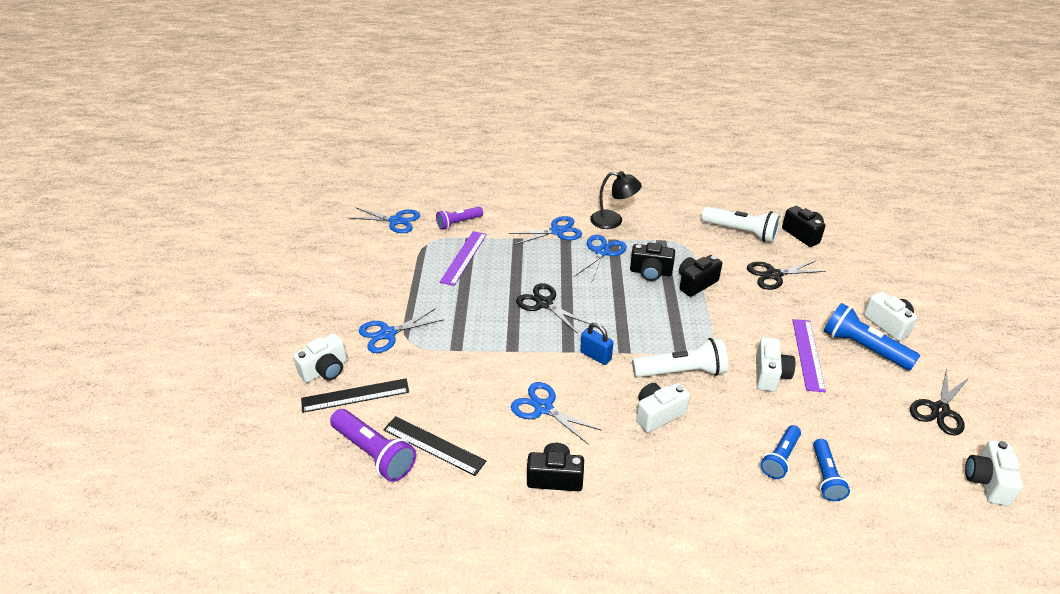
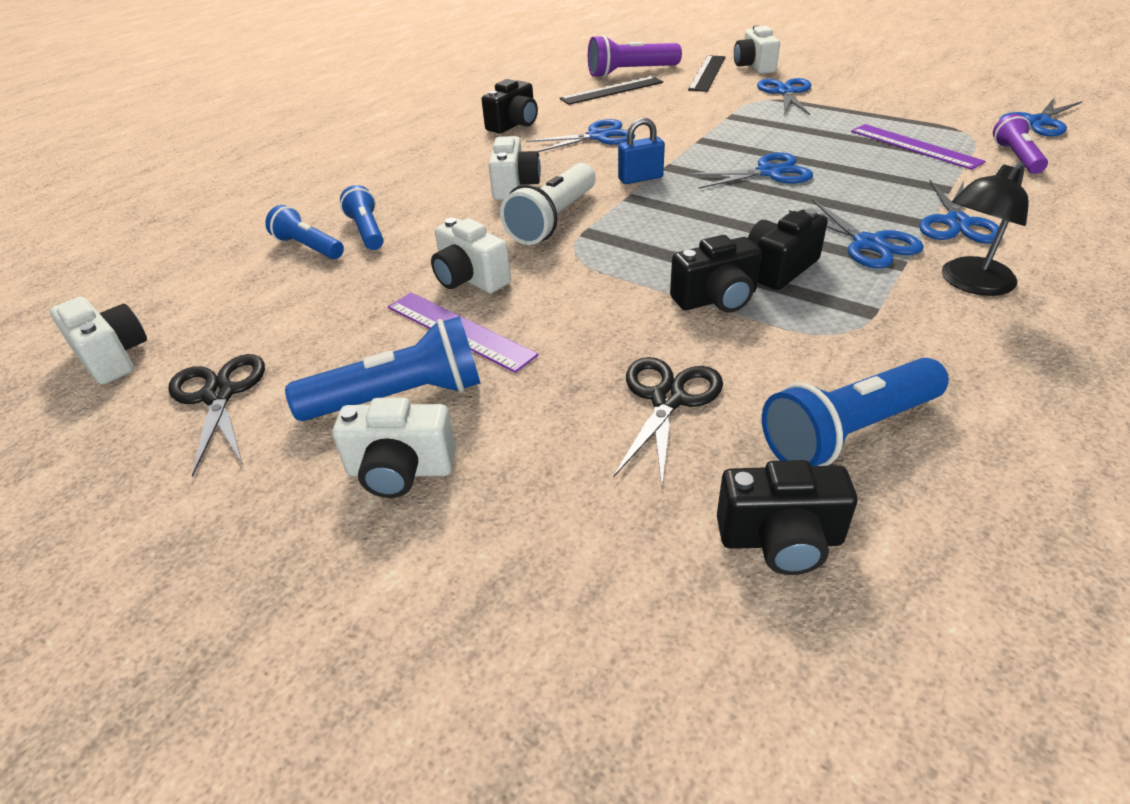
camera: 125 degrees right, 0 degrees up
black scissors [516,283,591,334] -> blue scissors [688,152,813,189]
black camera [679,255,722,297] -> black camera turned 75 degrees clockwise [670,235,762,313]
white flashlight [702,206,780,243] -> blue flashlight [762,358,949,466]

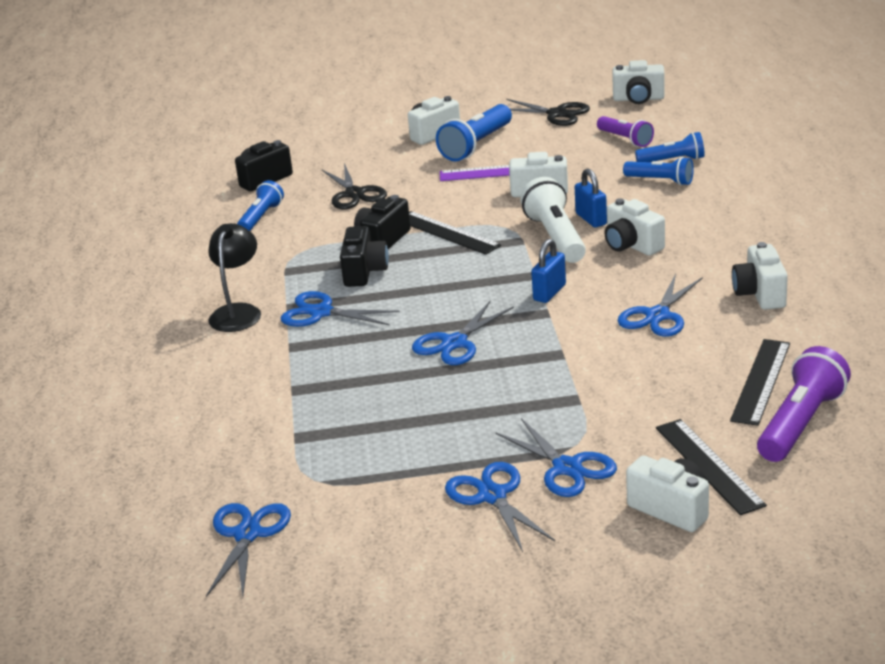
camera: 140 degrees right, 10 degrees down
black camera [482,79,538,133] -> white camera [732,242,788,310]
blue flashlight [762,358,949,466] -> blue flashlight [237,180,284,231], size x0.64
purple ruler [851,124,986,170] -> none
blue scissors [919,180,1003,244] -> blue scissors moved to [445,462,555,552]
purple flashlight [993,114,1048,174] -> purple flashlight moved to [597,116,654,147]
none -> black ruler [409,211,501,255]
none -> blue padlock [575,168,607,227]

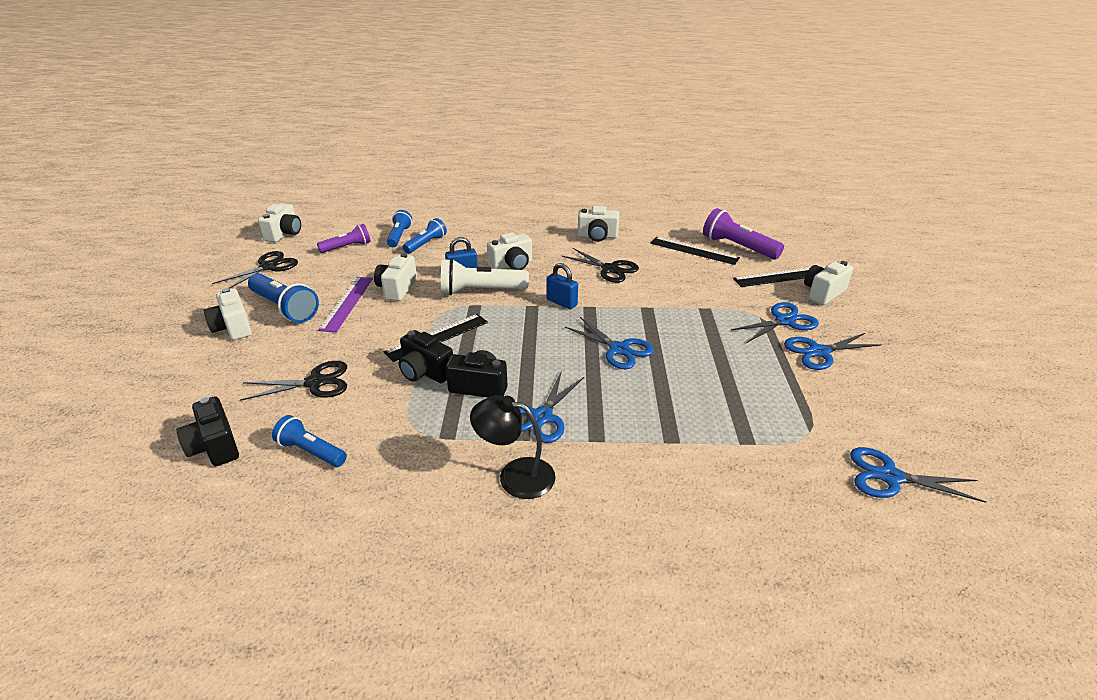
camera: 85 degrees left, 5 degrees up
blue scissors [617,274,703,337] -> black scissors [561,248,639,283]

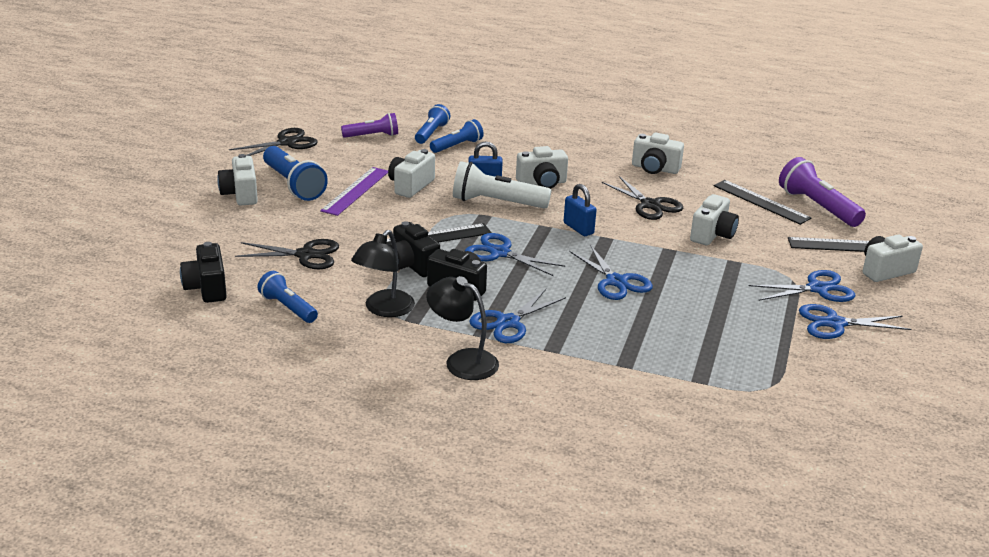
camera: 15 degrees right, 5 degrees down
white camera [258,203,301,242] -> white camera moved to [690,194,739,245]
blue scissors [850,447,986,503] -> blue scissors moved to [465,233,565,276]
none -> black lamp [351,230,415,317]

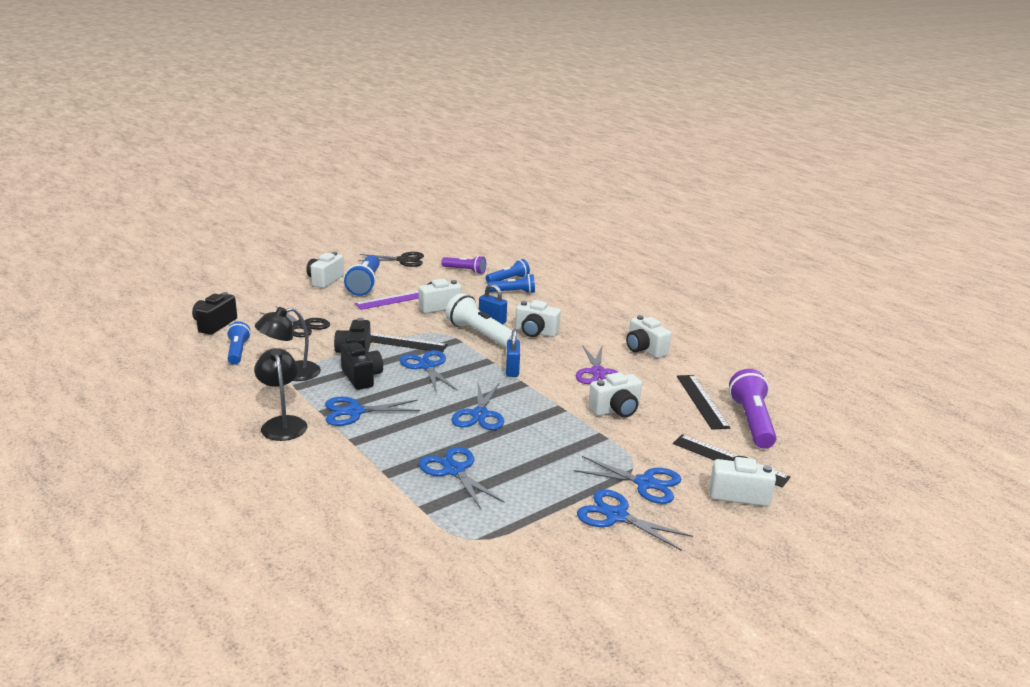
camera: 35 degrees right, 5 degrees down
black scissors [602,176,683,220] -> purple scissors [576,346,618,384]
none -> blue scissors [419,447,505,509]

